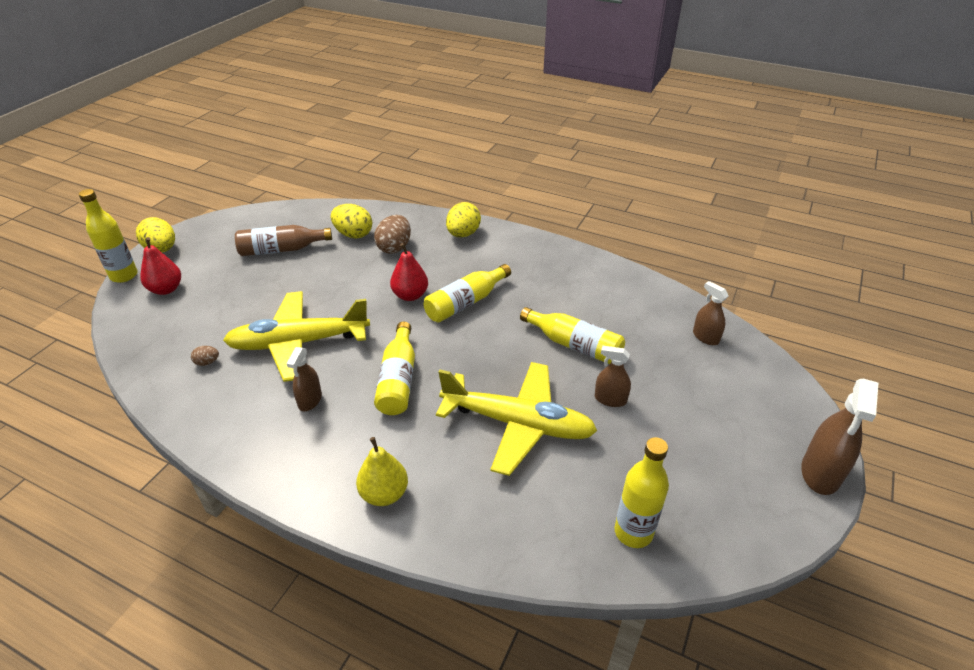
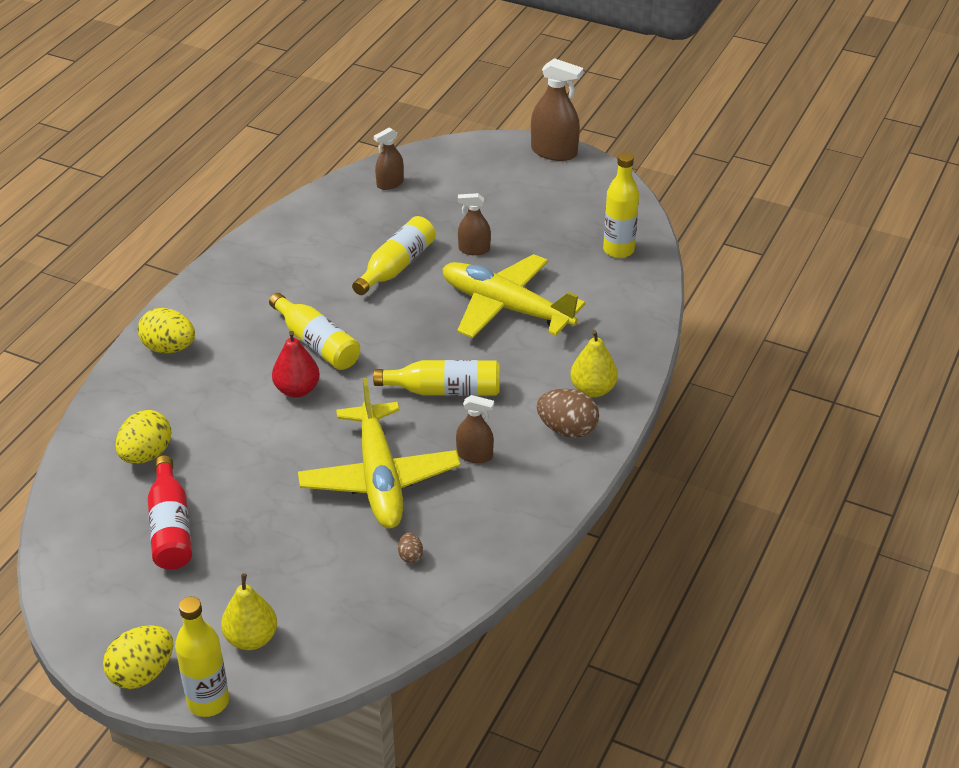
camera: 90 degrees left, 0 degrees up
red pear [140,237,181,295] -> yellow pear [221,573,277,650]
brown bottle [235,225,332,256] -> red bottle [148,455,192,570]
brown egg [374,215,411,254] -> brown egg moved to [537,389,599,438]
yellow plane [436,362,597,476] -> yellow plane turned 75 degrees counterclockwise [442,254,586,338]
brown spray bottle [595,346,631,407] -> brown spray bottle turned 75 degrees clockwise [458,193,491,255]

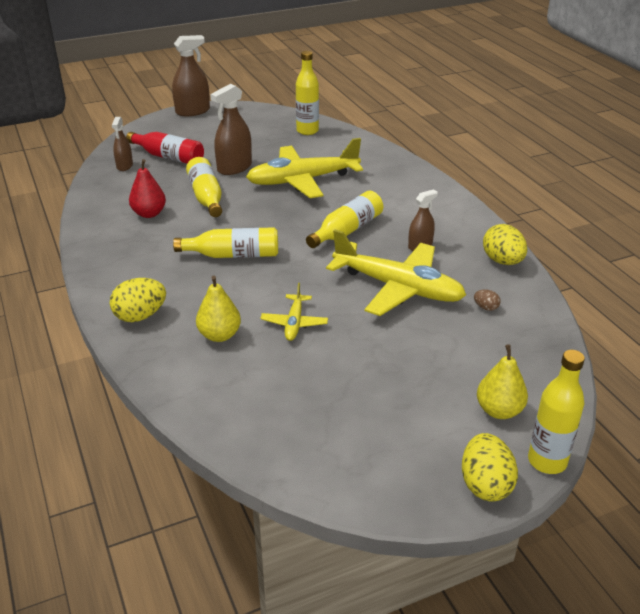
camera: 50 degrees left, 5 degrees down
yellow egg [115,410,171,464] -> yellow egg moved to [483,224,527,265]
red bottle [148,455,192,570] -> red bottle moved to [126,132,204,164]
red pear [272,331,320,398] -> red pear moved to [129,159,166,218]
brown spray bottle [458,193,491,255] -> brown spray bottle [210,84,252,175], size x1.65
brown egg [537,389,599,438] -> none
yellow pear [570,330,618,397] -> yellow pear moved to [196,276,241,342]
none -> yellow plane [260,283,328,341]

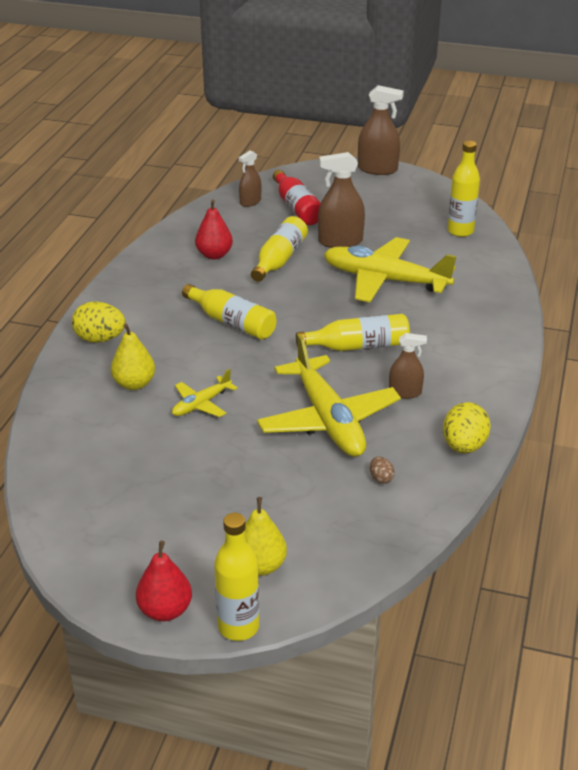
camera: 40 degrees right, 0 degrees up
yellow egg [462,433,518,502] -> red pear [136,541,192,621]

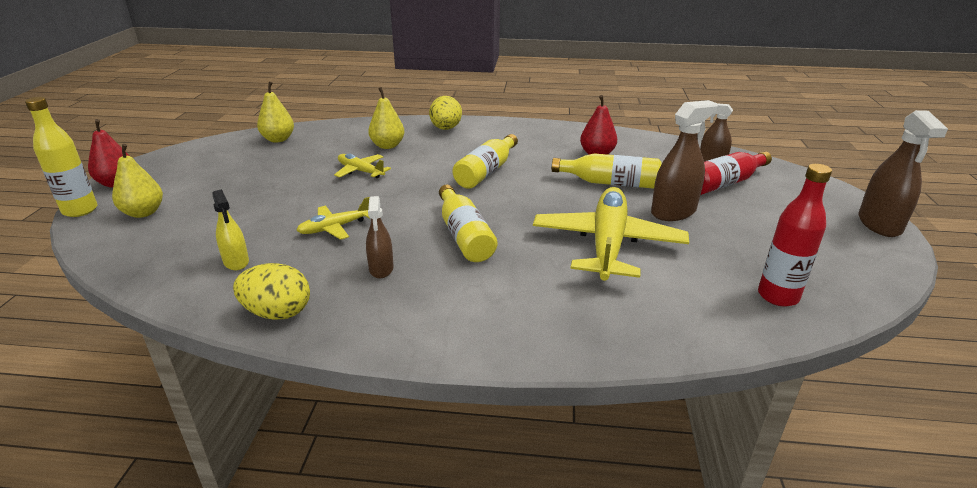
camera: 80 degrees right, 5 degrees down
yellow plane [257,334,401,457] -> yellow plane [296,197,370,240], size x0.48
brown spray bottle [318,152,365,248] -> brown spray bottle turned 75 degrees clockwise [651,100,718,221]
brown egg [370,457,395,484] -> yellow spray bottle [212,189,249,270]
yellow bottle [447,141,480,237] -> red bottle [758,164,832,307]
none -> yellow pear [257,82,294,142]

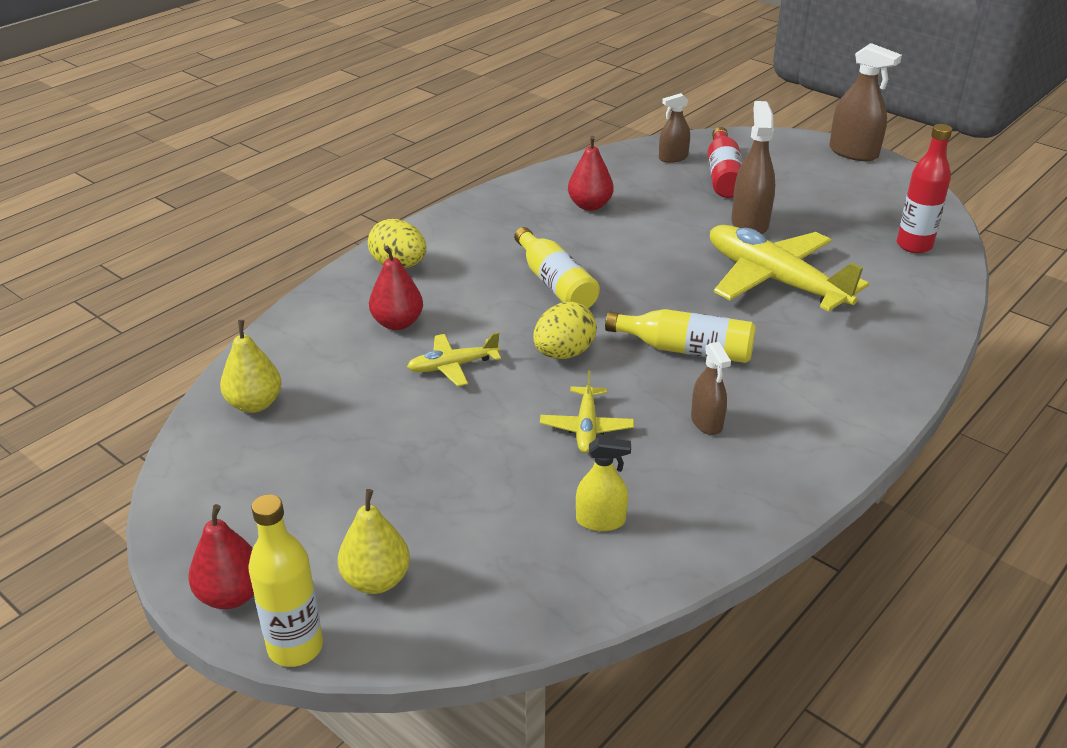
camera: 55 degrees left, 5 degrees up
yellow egg [233,263,310,320] -> yellow egg moved to [533,302,597,359]
brown spray bottle [366,196,394,279] -> brown spray bottle turned 45 degrees clockwise [691,342,731,435]
yellow pear [368,87,404,149] -> red pear [369,245,423,330]
yellow bottle [551,153,662,189] -> none

